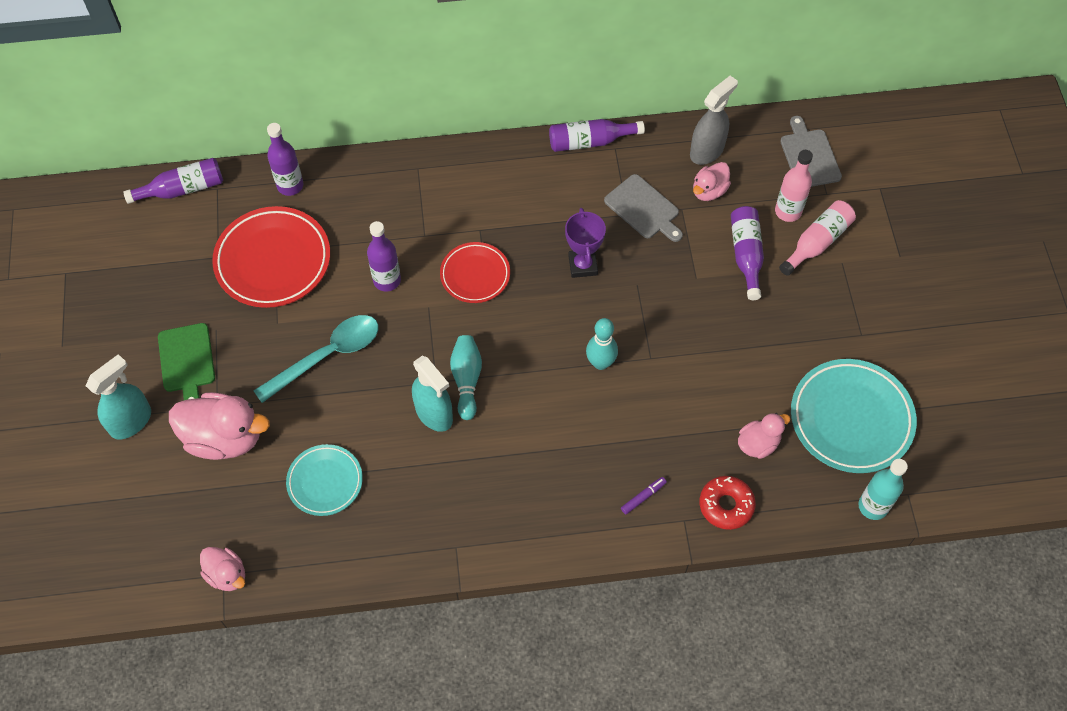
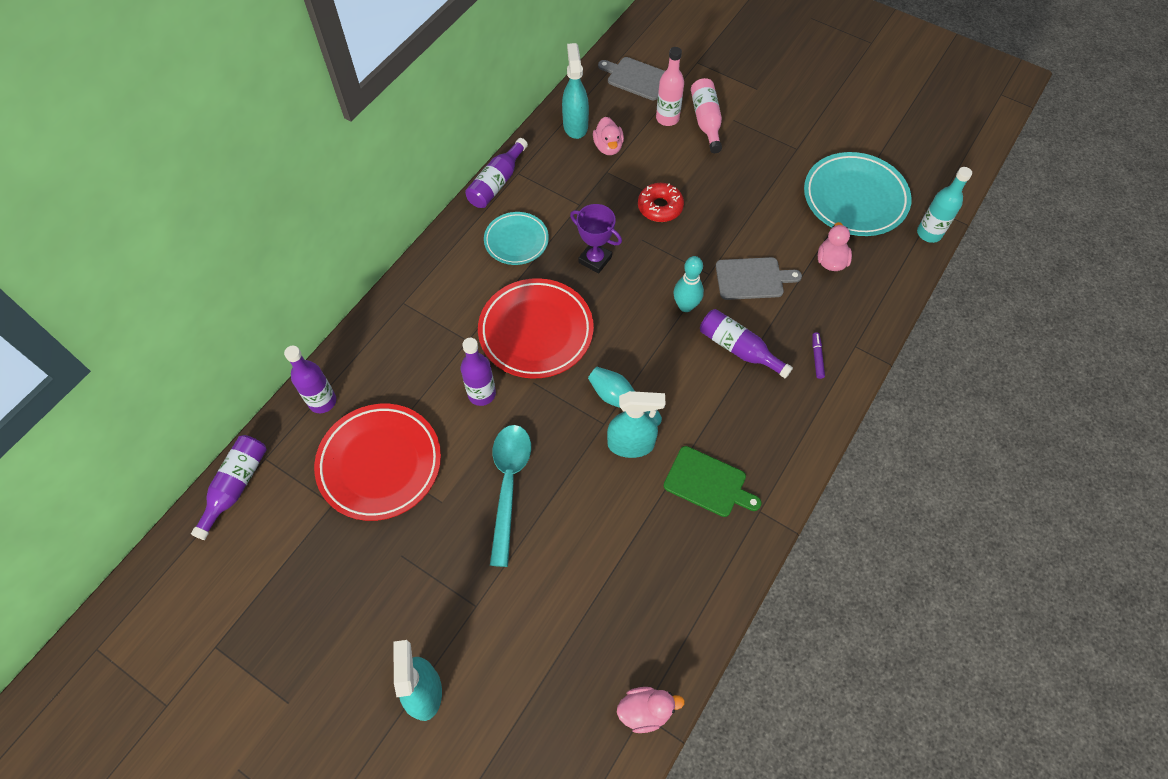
camera: 50 degrees left, 0 degrees up
green cutting board [158,323,215,400] -> green cutting board moved to [664,446,762,517]
pink duck [169,392,270,460] -> none
turquoise plate [286,444,363,516] -> turquoise plate moved to [484,212,549,265]
red plate [440,242,510,303] -> red plate [478,278,594,379], size x1.67
grey cutting board [604,174,683,242] -> grey cutting board moved to [716,257,802,300]
grey spray bottle [690,76,738,165] -> turquoise spray bottle [562,43,589,139]
red donut [699,476,756,530] -> red donut moved to [638,183,684,222]
purple bottle [731,206,764,300] -> purple bottle moved to [700,309,793,379]

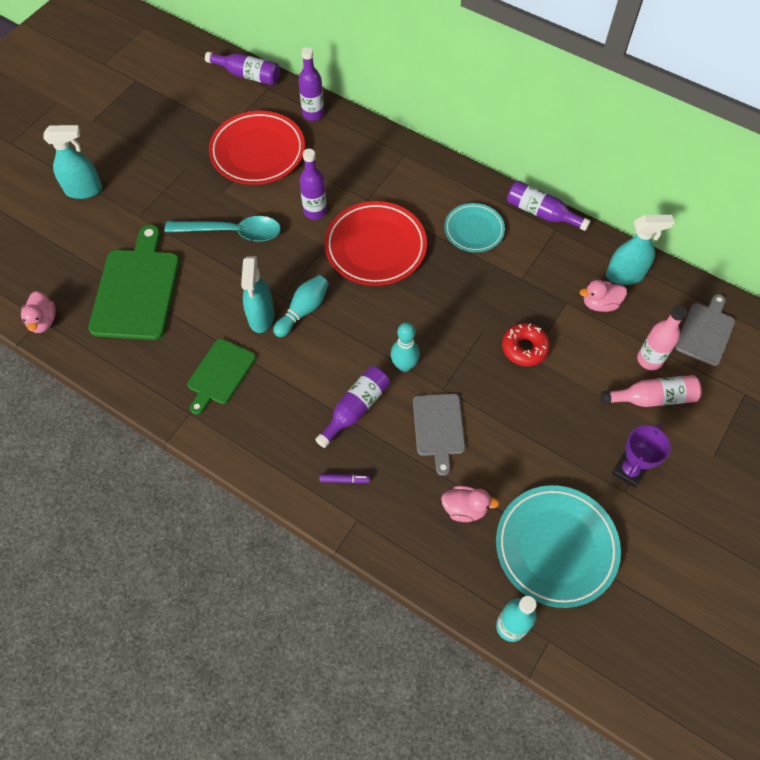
camera: 90 degrees right, 0 degrees up
purple trophy [570,204,622,274] -> purple trophy moved to [612,424,671,488]
none -> green cutting board [88,225,180,340]

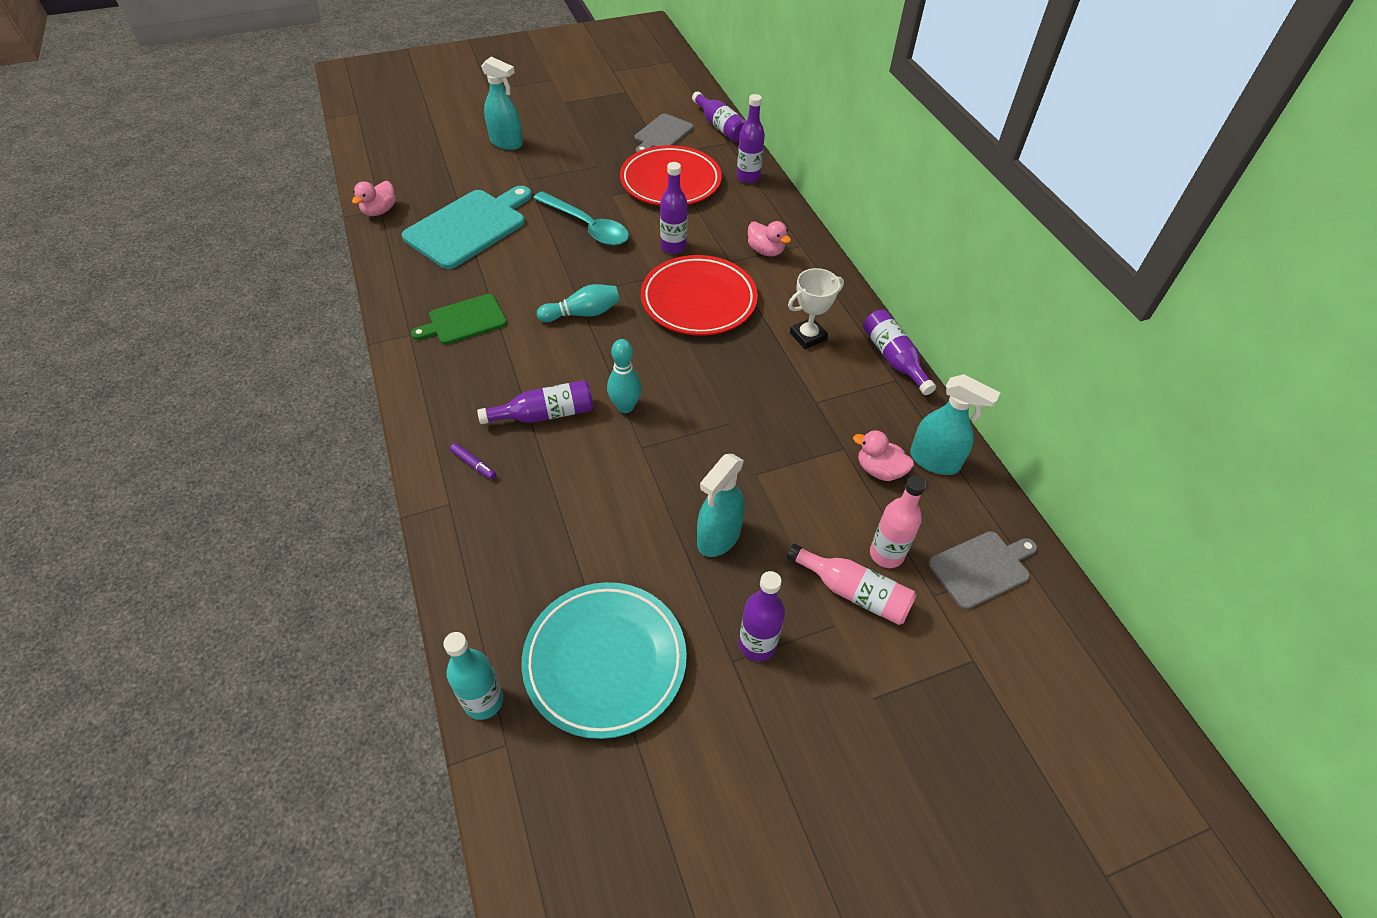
camera: 35 degrees right, 10 degrees down
green cutting board [88,225,180,340] -> turquoise cutting board [402,186,532,269]
turquoise spray bottle [241,256,274,333] -> turquoise spray bottle moved to [697,454,745,557]
grey cutting board [413,394,465,476] -> grey cutting board moved to [635,114,694,153]
pink duck [441,486,499,522] -> pink duck moved to [748,221,791,256]
turquoise plate [444,203,505,252] -> white trophy [788,268,844,349]
red donut [502,323,550,366] -> none
purple trophy [612,424,671,488] -> purple bottle [739,571,785,661]

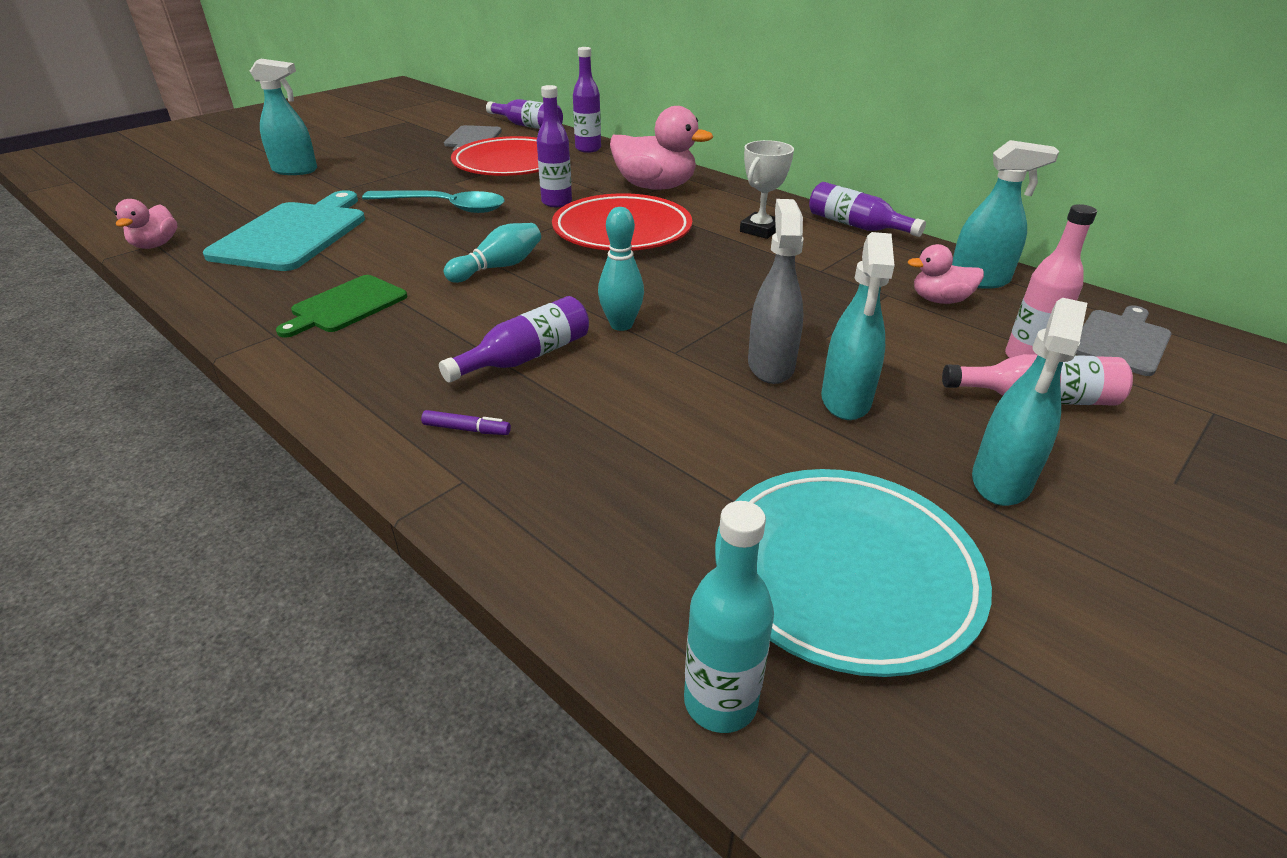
camera: 25 degrees left, 15 degrees down
purple bottle [739,571,785,661] -> turquoise spray bottle [972,298,1087,506]
pink duck [748,221,791,256] -> pink duck [610,106,713,190], size x1.80
none -> grey spray bottle [748,199,804,384]

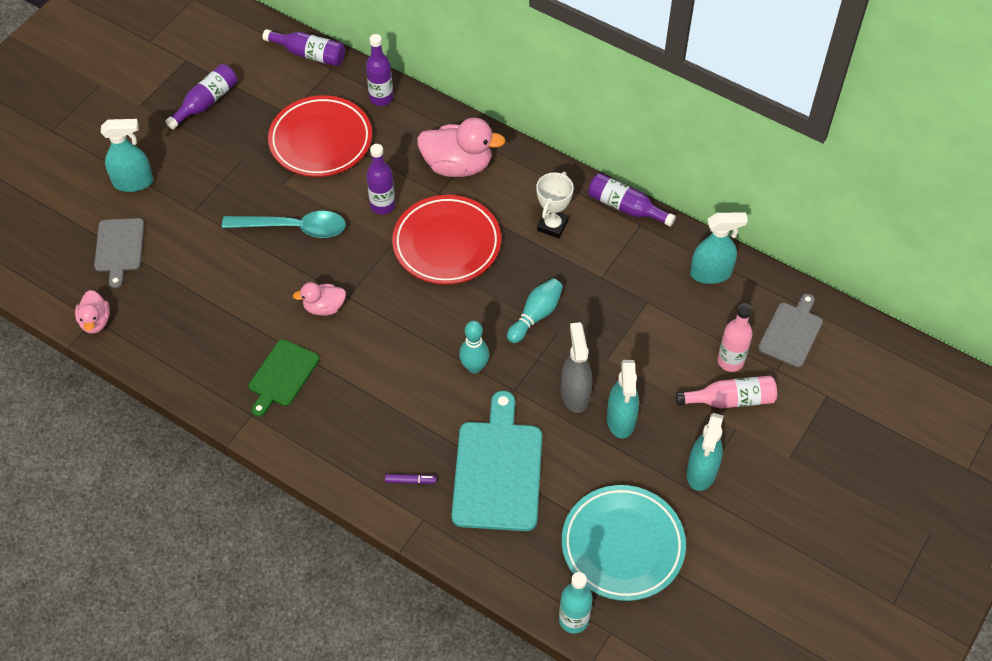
camera: 10 degrees left, 20 degrees up
turquoise cutting board [203,190,365,271] -> turquoise cutting board moved to [452,391,542,531]
purple bottle [439,296,589,382] -> purple bottle moved to [165,64,237,129]
grey cutting board [444,125,502,152] -> grey cutting board moved to [94,218,144,288]
turquoise bowling pin [444,223,541,283] -> turquoise bowling pin moved to [507,278,563,343]
pink duck [908,244,984,304] -> pink duck moved to [293,282,346,316]

